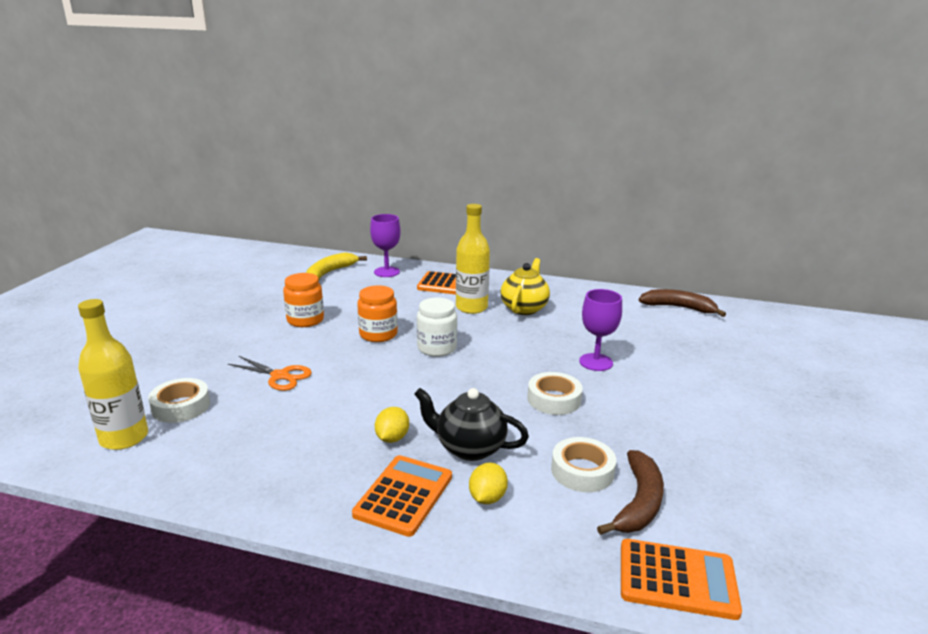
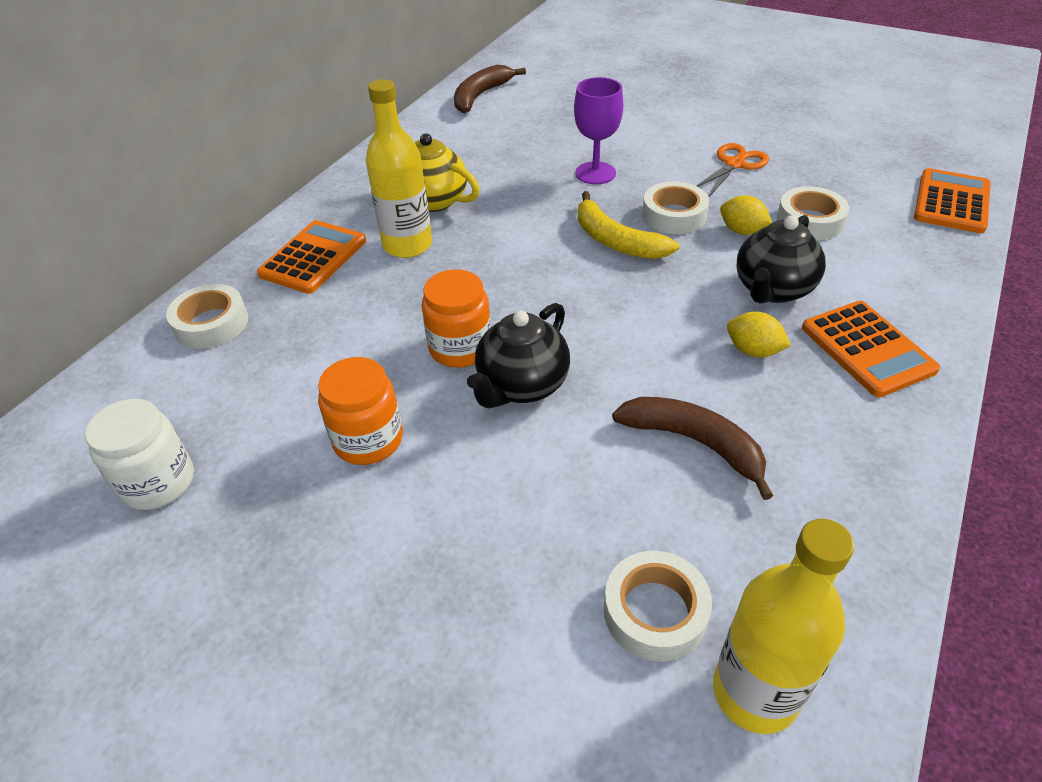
camera: 75 degrees left, 20 degrees up
orange scissors [228,356,312,391] -> orange scissors moved to [696,143,769,197]
yellow banana [306,252,367,280] -> yellow banana moved to [578,191,680,259]
orange calculator [352,455,452,537] -> orange calculator turned 150 degrees counterclockwise [802,301,940,397]
purple goblet [370,214,401,277] -> white tape [166,284,248,349]
white jar [417,298,457,357] -> white jar moved to [85,399,194,510]
yellow lemon [469,463,508,504] -> yellow lemon moved to [720,195,772,235]
brown banana [597,450,664,535] -> brown banana moved to [612,397,773,500]
none -> black teapot [467,303,570,408]

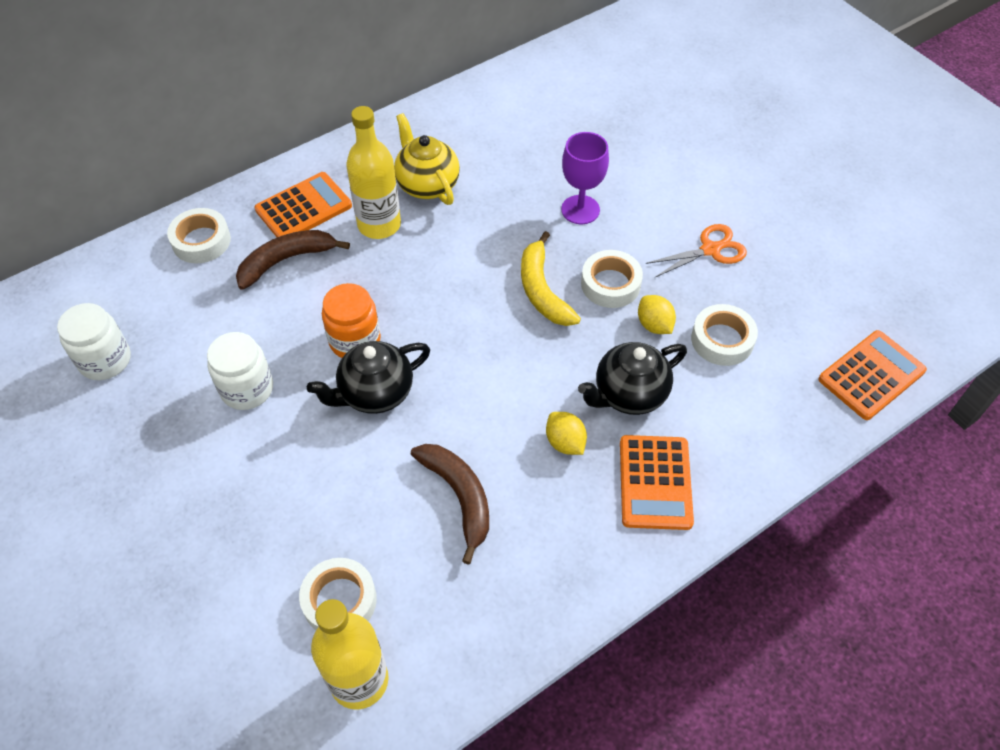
camera: 25 degrees right, 10 degrees up
orange jar [318,357,403,465] -> white jar [207,332,273,410]
brown banana [454,65,526,113] -> brown banana moved to [236,230,350,290]

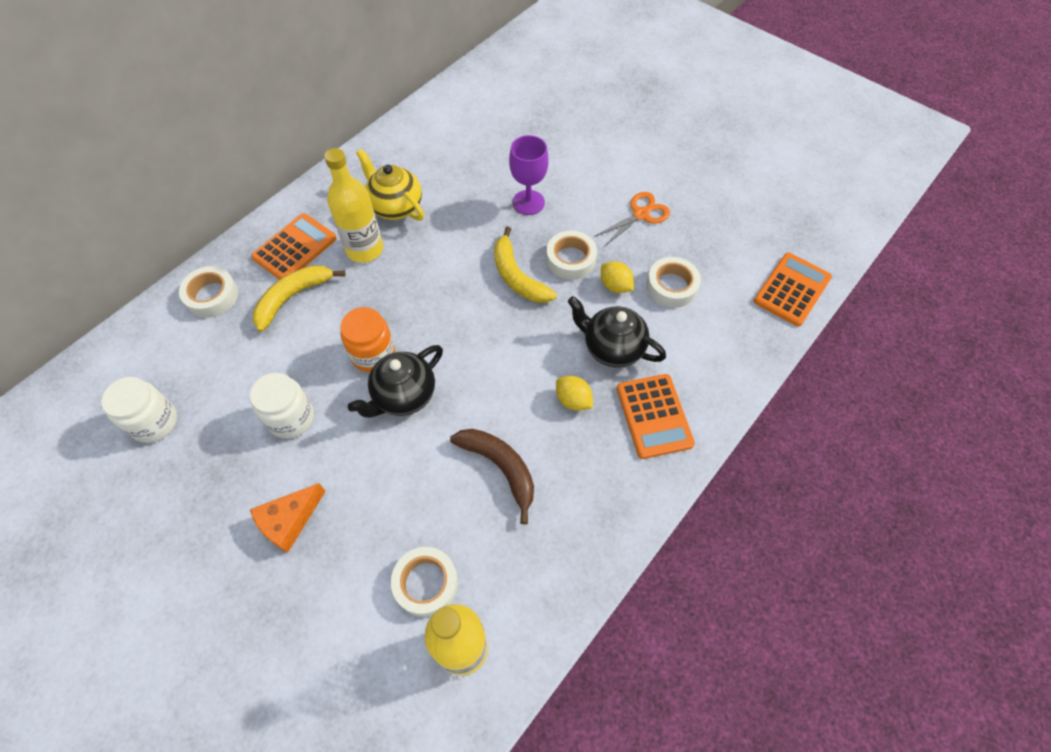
camera: 15 degrees left, 5 degrees up
brown banana [236,230,350,290] -> yellow banana [253,265,346,332]
black teapot [578,342,687,415] -> black teapot turned 75 degrees clockwise [568,296,666,367]
none -> orange cheese [250,483,326,553]

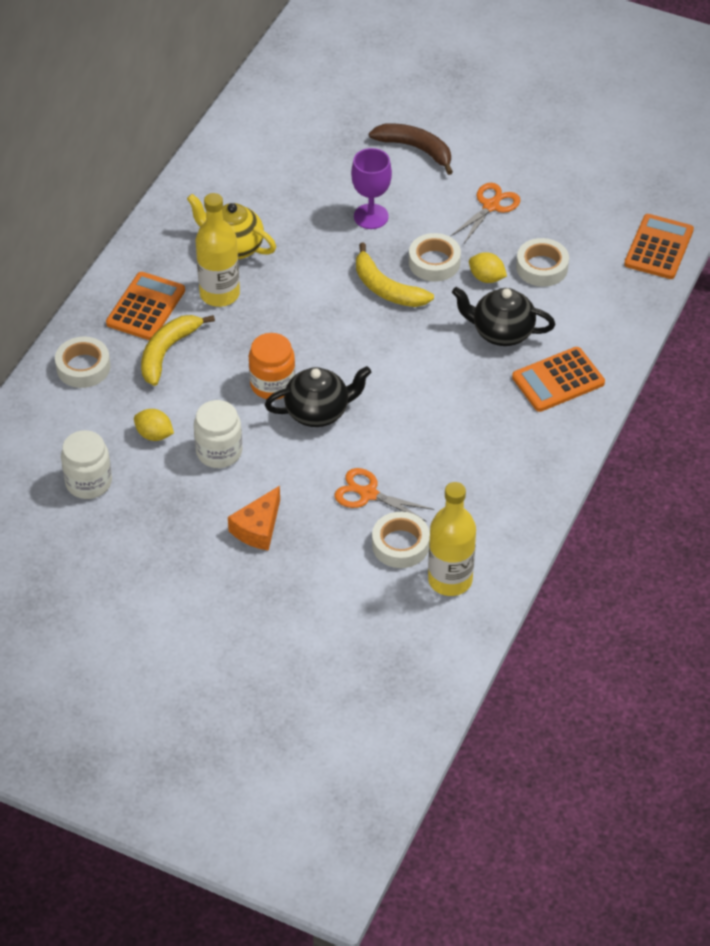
camera: 15 degrees left, 10 degrees down
black teapot [348,345,443,418] -> black teapot turned 135 degrees counterclockwise [265,366,371,427]
brown banana [450,429,534,524] -> brown banana moved to [369,123,453,175]
yellow lemon [556,376,593,411] -> yellow lemon moved to [134,409,174,441]
orange calculator [617,374,695,459] -> orange calculator turned 90 degrees clockwise [512,347,605,412]
none -> orange scissors [335,468,434,522]

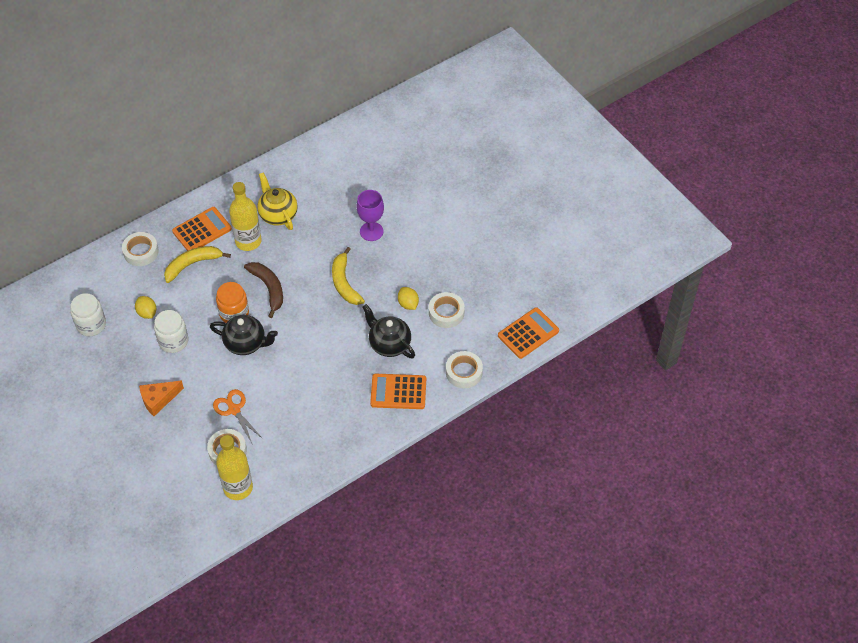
camera: 30 degrees right, 5 degrees up
brown banana [369,123,453,175] -> brown banana moved to [244,262,283,318]
white tape [409,233,461,282] -> white tape moved to [446,351,483,388]
orange scissors [450,183,521,243] -> none

